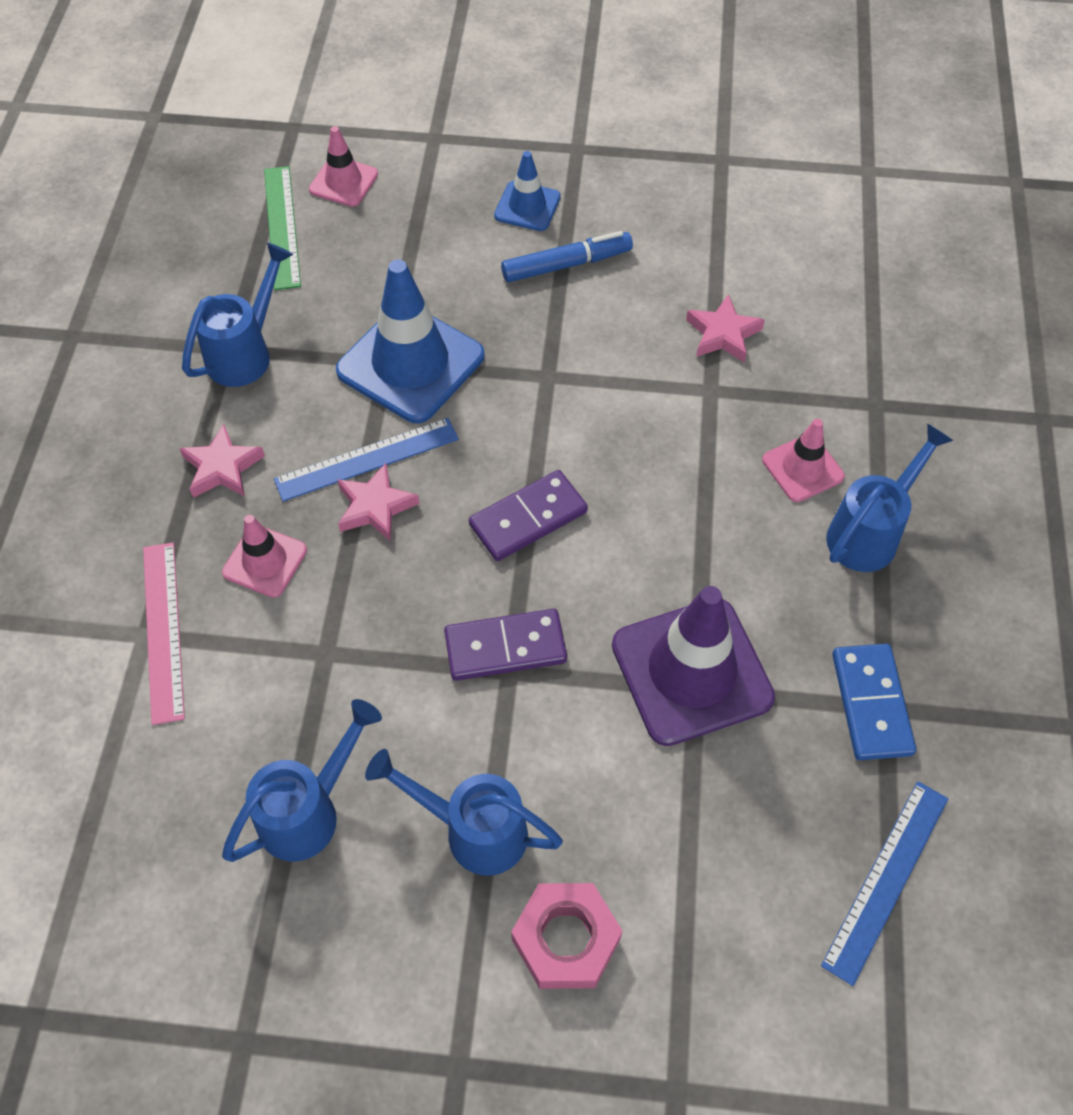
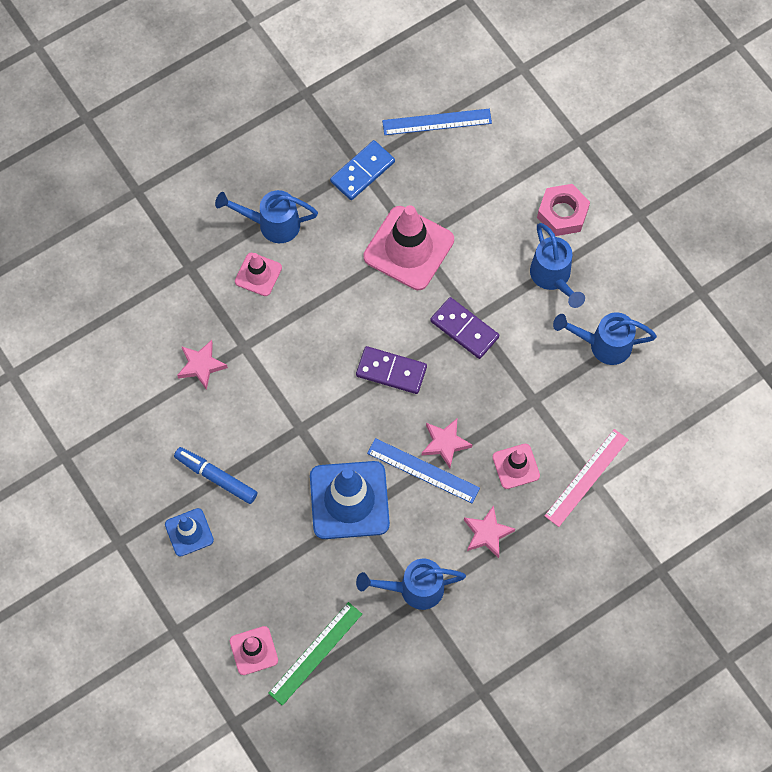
camera: 130 degrees left, 10 degrees up
purple traffic cone [612,586,775,746] -> pink traffic cone [363,205,454,290]

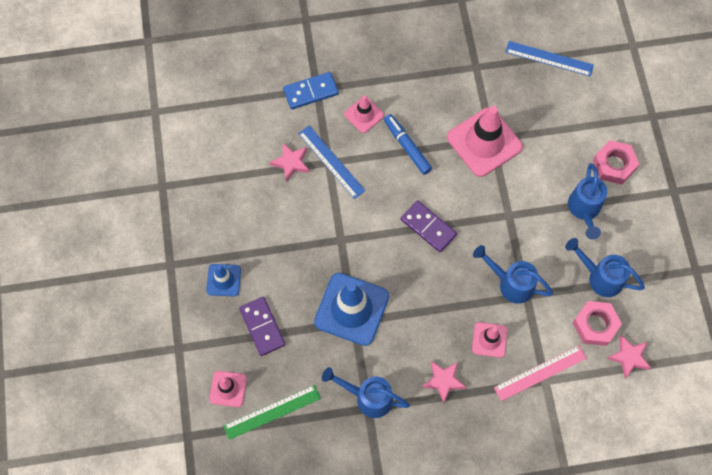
camera: 25 degrees right, 0 degrees up
blue marker [174,447,257,504] -> blue marker moved to [384,114,432,175]
blue watering can [215,190,318,243] -> blue watering can moved to [473,245,553,304]
blue domino [330,140,395,200] -> blue domino moved to [283,72,339,109]
blue ruler [367,438,480,503] -> blue ruler moved to [298,126,365,199]
pink star [422,419,472,468] -> pink star moved to [607,335,651,379]
purple domino [430,297,499,359] -> purple domino moved to [239,297,285,356]
none -> pink nut [573,301,622,346]

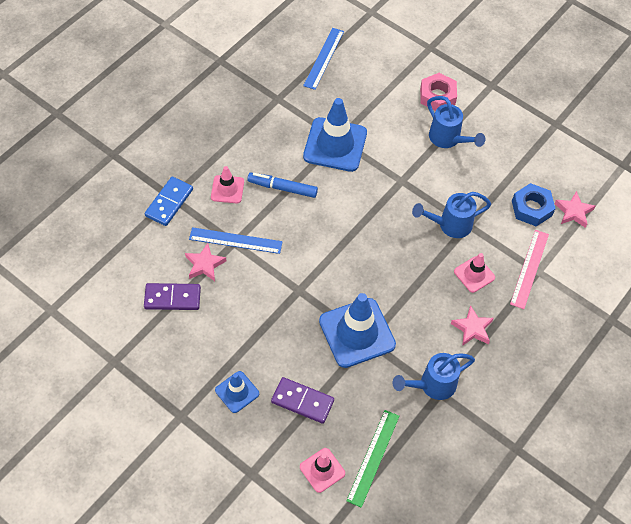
camera: 45 degrees left, 10 degrees down
purple domino [401,200,457,252] -> purple domino moved to [144,283,201,310]
pink traffic cone [447,106,523,177] -> blue traffic cone [303,98,367,172]
blue ruler [505,41,594,77] -> blue ruler turned 45 degrees counterclockwise [303,28,344,90]
blue watering can [565,238,645,297] -> none
pink nut [573,301,622,346] -> blue nut [512,183,556,227]

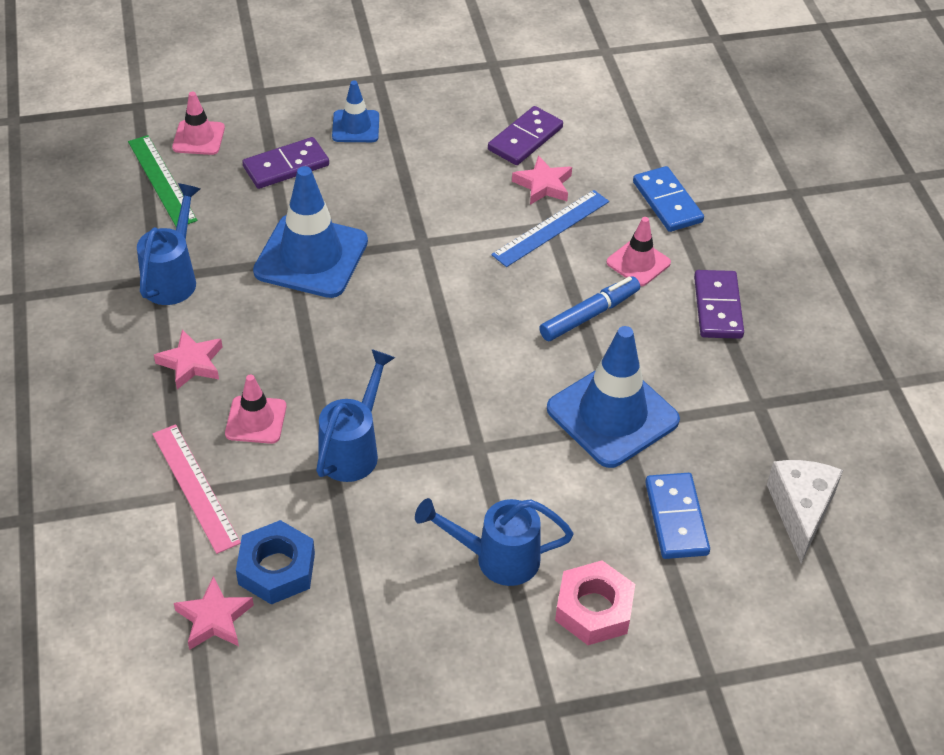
camera: 130 degrees right, 10 degrees down
blue ruler [303,28,344,90] -> white cheese [767,460,843,563]
none -> blue domino [645,473,710,559]
none -> purple domino [694,270,744,339]

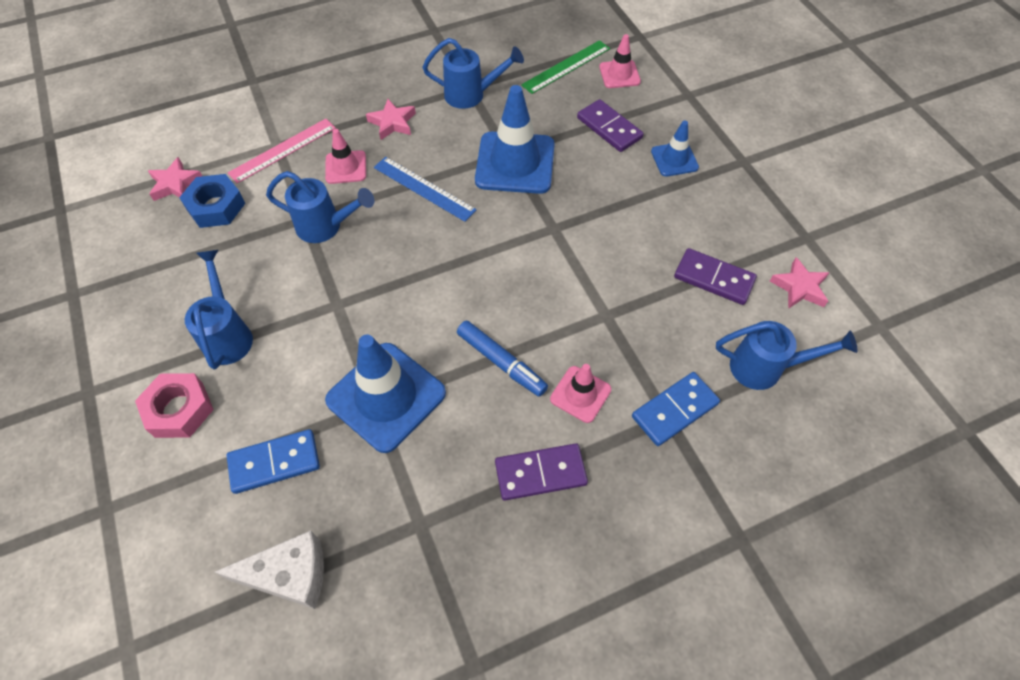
camera: 80 degrees right, 10 degrees up
blue ruler [491,190,609,267] -> blue ruler moved to [374,157,477,222]
pink star [512,155,572,205] -> pink star moved to [770,257,830,309]
none -> blue watering can [716,321,858,390]

